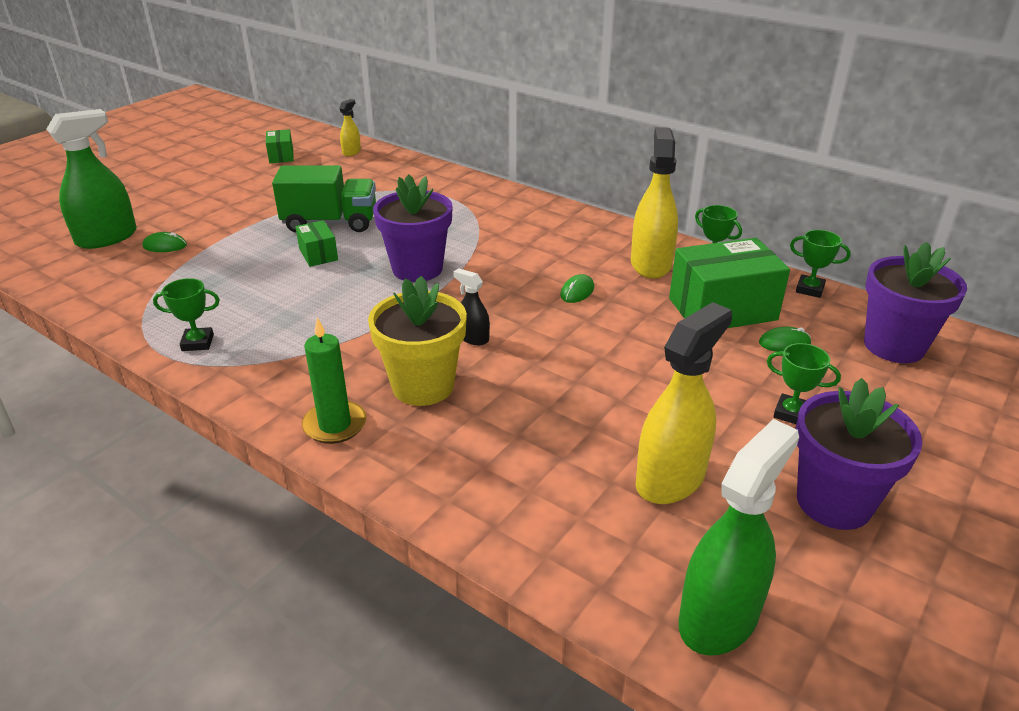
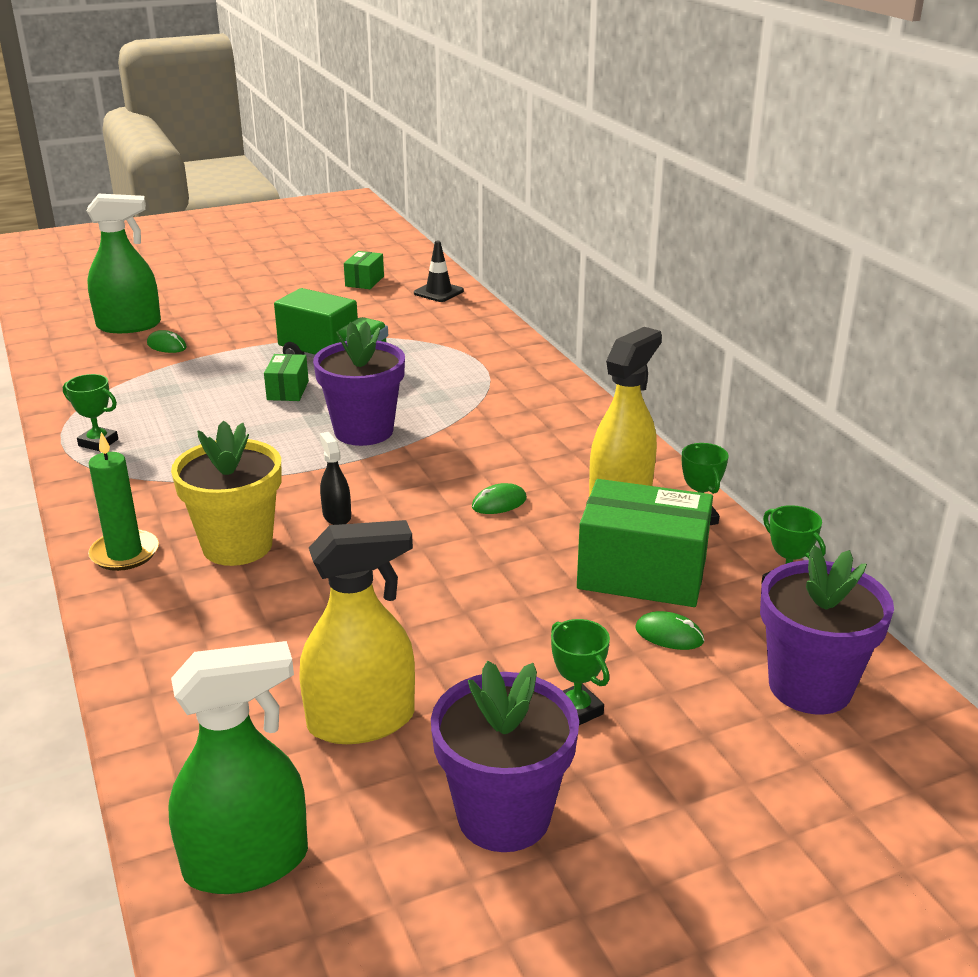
camera: 30 degrees right, 5 degrees down
yellow spray bottle [339,99,361,156] -> black traffic cone [414,241,464,302]

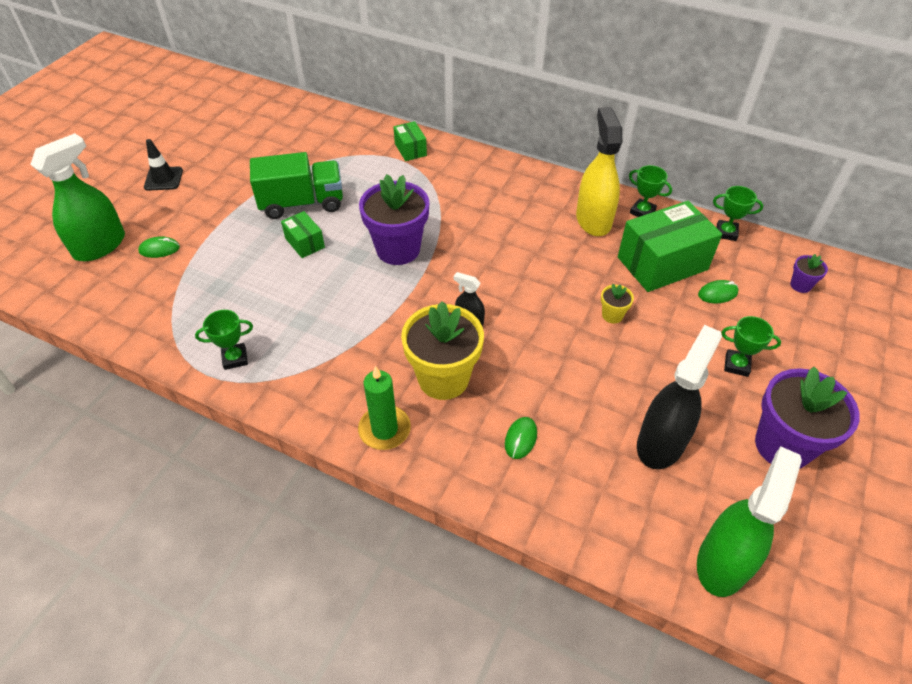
camera: 40 degrees left, 20 degrees up
yellow spray bottle [300,520,415,744] -> black spray bottle [637,325,722,469]
green box [344,251,384,289] -> green box moved to [394,121,427,161]
black traffic cone [414,241,464,302] -> black traffic cone moved to [144,139,183,191]
green mouse [472,483,527,514] -> green mouse moved to [505,417,537,459]
purple flower pot [760,545,894,714] -> purple flower pot [790,254,828,293], size x0.44
none -> yellow flower pot [601,284,634,323]

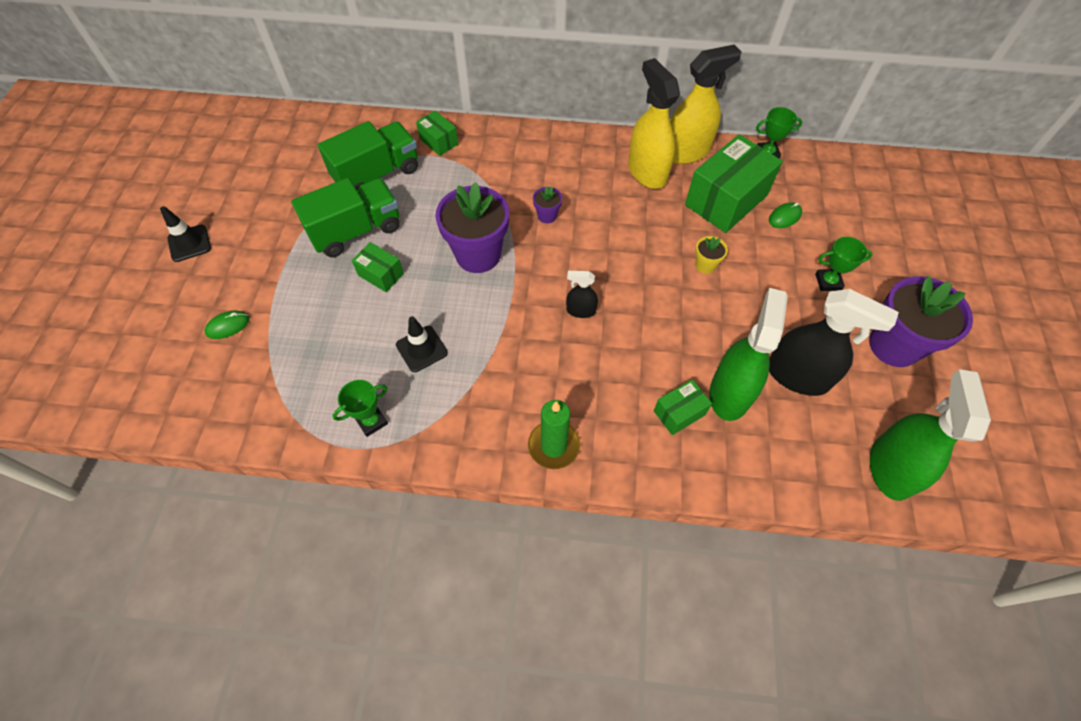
camera: 20 degrees left, 10 degrees up
green spray bottle [30,133,125,261] -> green spray bottle moved to [709,288,788,421]
yellow flower pot [401,301,484,400] -> none
green mouse [505,417,537,459] -> green box [654,379,712,435]
green trophy [629,165,672,217] -> yellow spray bottle [670,44,742,164]
black spray bottle [637,325,722,469] -> black spray bottle turned 105 degrees clockwise [769,289,899,396]
purple flower pot [790,254,828,293] -> purple flower pot moved to [533,186,562,223]
none -> green truck [318,121,418,190]
none -> black traffic cone [396,316,448,372]

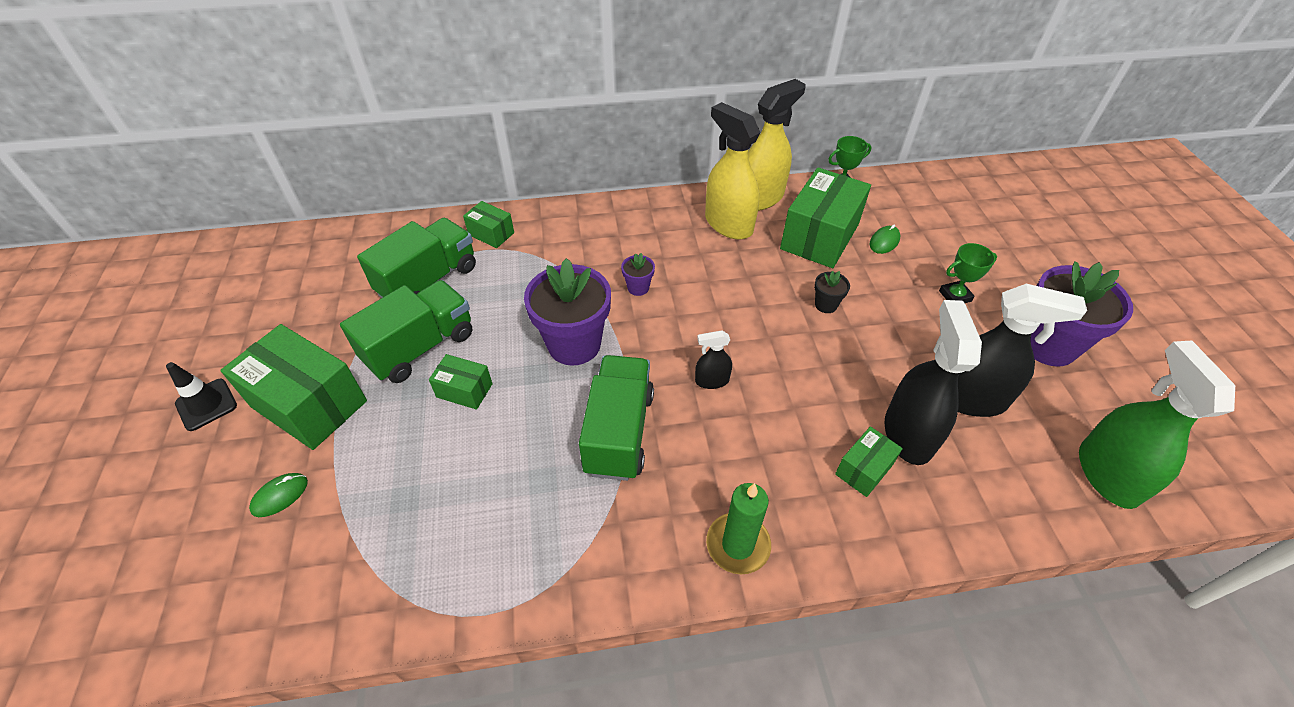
camera: 15 degrees left, 10 degrees down
green trophy [333,380,388,437] -> none
black traffic cone [396,316,448,372] -> none
yellow flower pot [695,236,728,274] -> black flower pot [814,271,850,313]
green spray bottle [709,288,788,421] -> black spray bottle [884,300,982,465]
none -> green box [220,324,367,450]
none -> green truck [579,355,654,481]

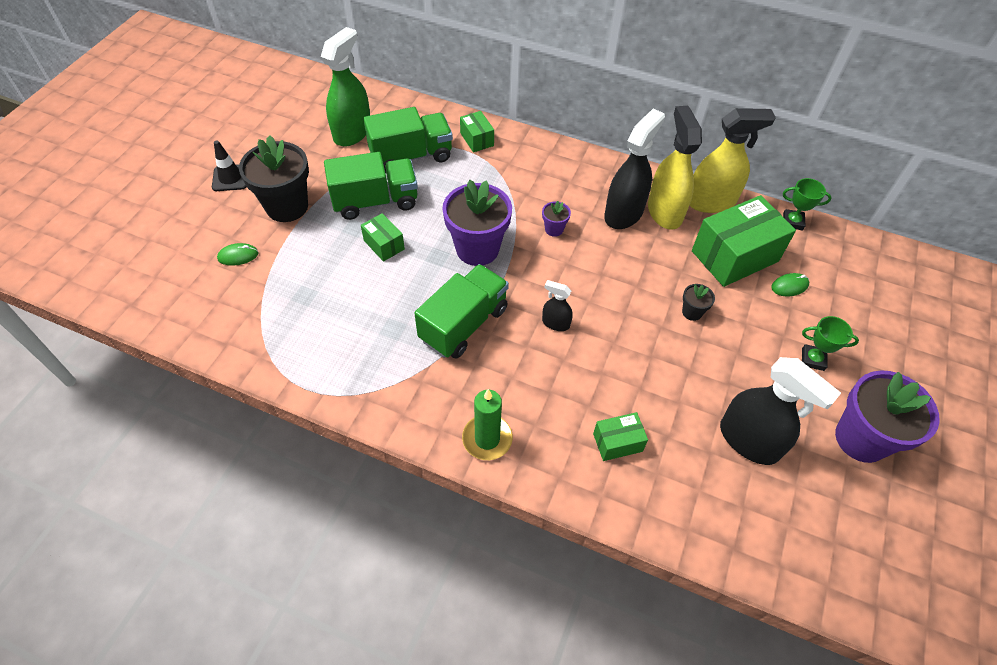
camera: 30 degrees right, 5 degrees up
green box [220,324,367,450] -> black flower pot [239,135,309,222]
black spray bottle [884,300,982,465] -> black spray bottle moved to [604,109,665,229]
green spray bottle [1079,341,1235,509] -> green spray bottle moved to [321,27,370,146]

